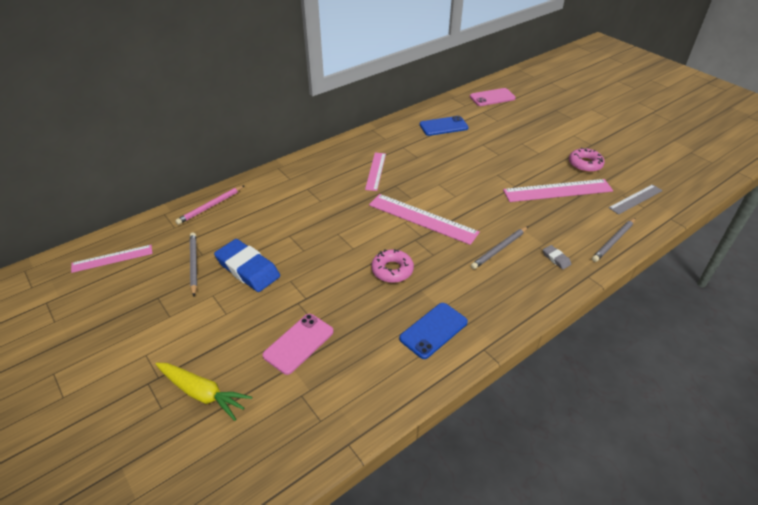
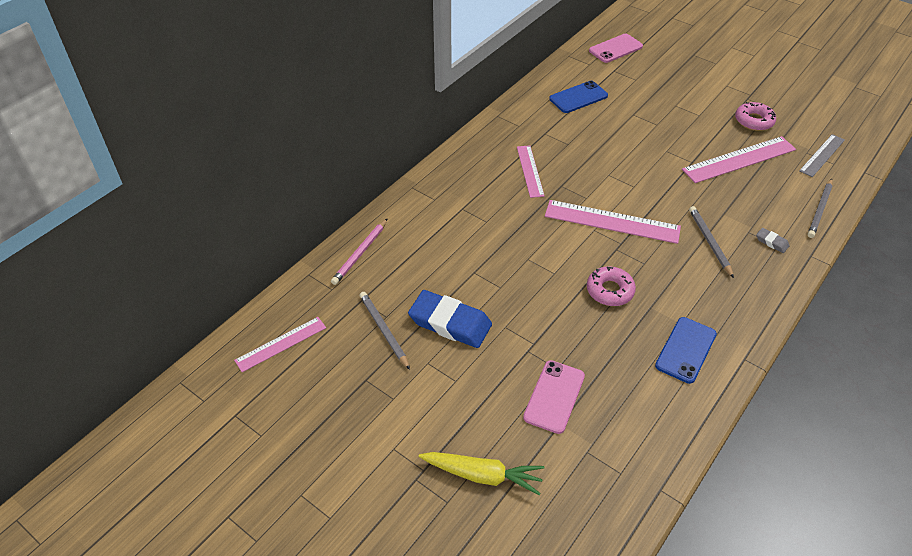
camera: 15 degrees left, 5 degrees up
grey pencil [471,226,528,269] -> grey pencil turned 135 degrees clockwise [689,206,734,278]

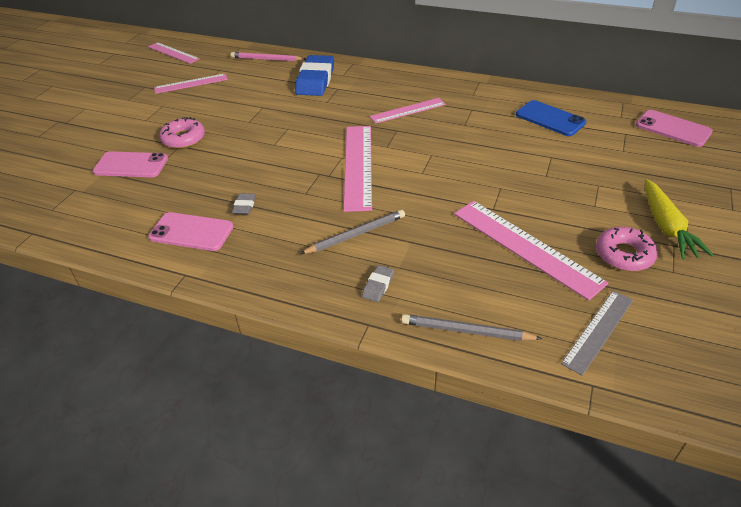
camera: 75 degrees right, 5 degrees down
grey pencil [360,292,410,370] -> pink ruler [154,74,228,94]
blue eraser [408,290,492,348] -> blue eraser moved to [295,55,334,96]
yellow carrot [419,452,545,495] -> yellow carrot moved to [645,179,714,259]
pink donut [587,267,636,306] -> pink donut moved to [159,117,205,149]
blue phone [655,317,717,384] -> pink phone [148,212,234,251]
grey ruler [799,134,845,177] -> grey ruler turned 75 degrees counterclockwise [561,291,633,376]
none -> grey eraser [232,193,256,214]

